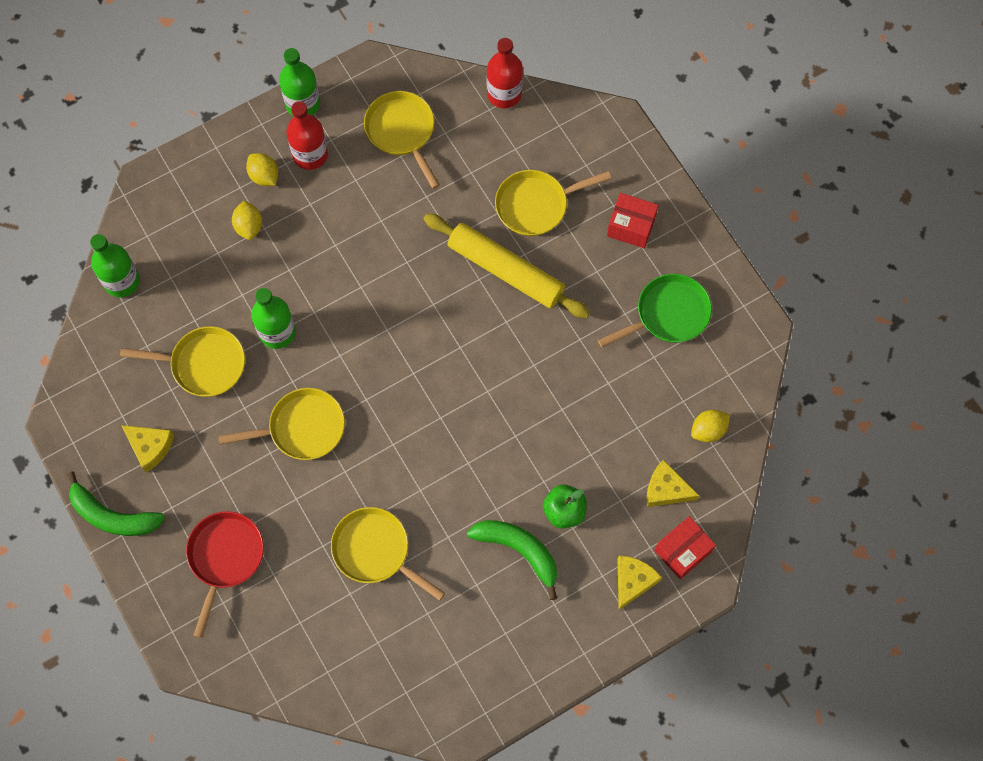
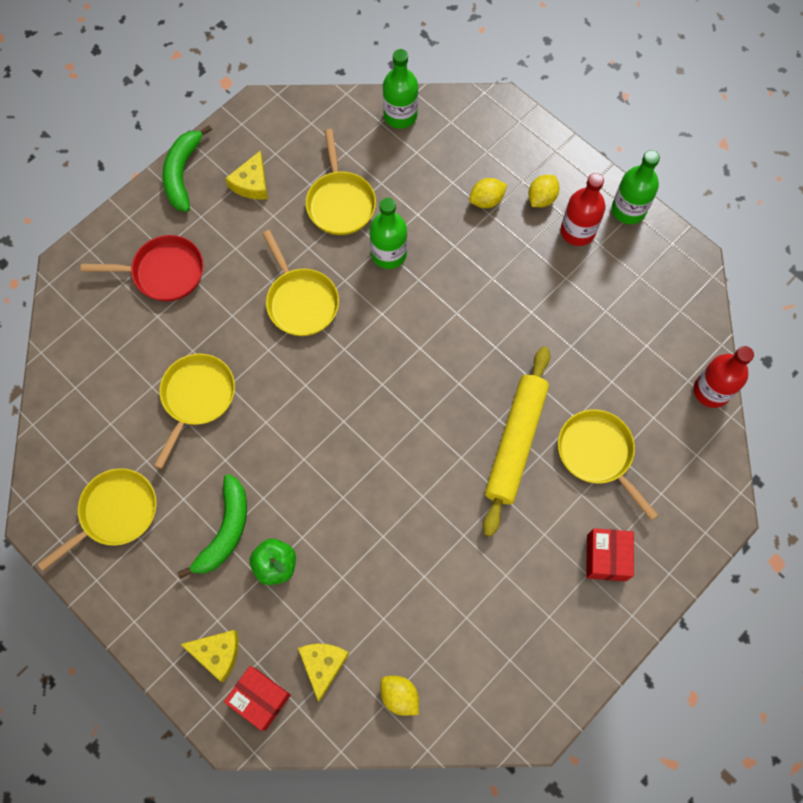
camera: 75 degrees right, 0 degrees up
yellow pan [364,91,440,189] -> yellow pan moved to [37,468,157,571]
green pan [598,274,712,348] -> none

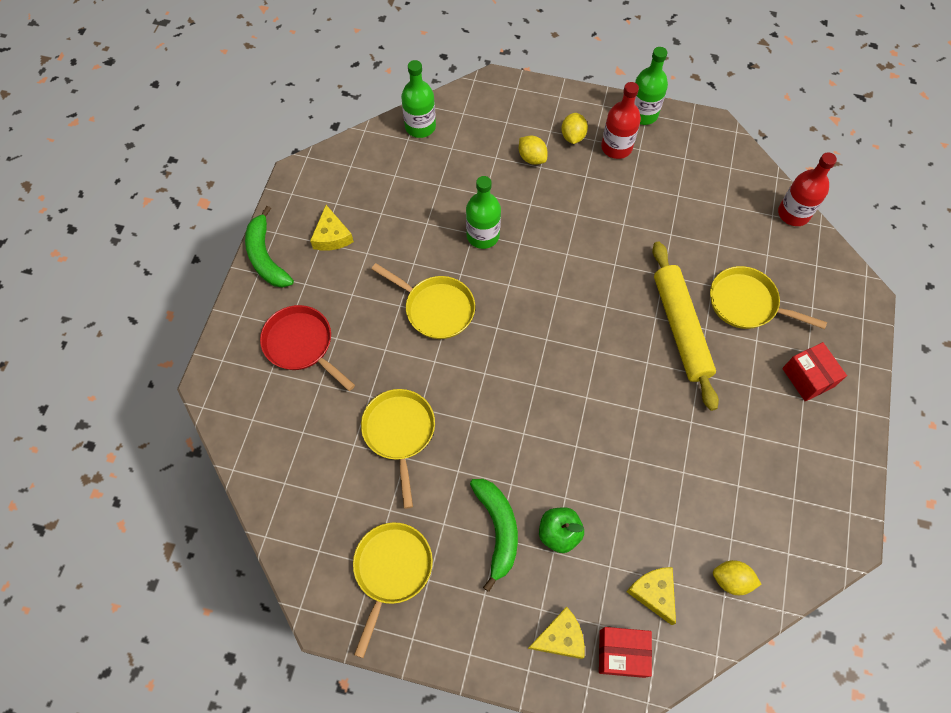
camera: 30 degrees left, 5 degrees down
red pan [81,235,204,301] -> red pan turned 105 degrees counterclockwise [260,305,355,391]
yellow pan [306,129,376,235] -> none
yellow lemon [469,178,507,208] -> yellow lemon turned 75 degrees counterclockwise [519,136,548,165]

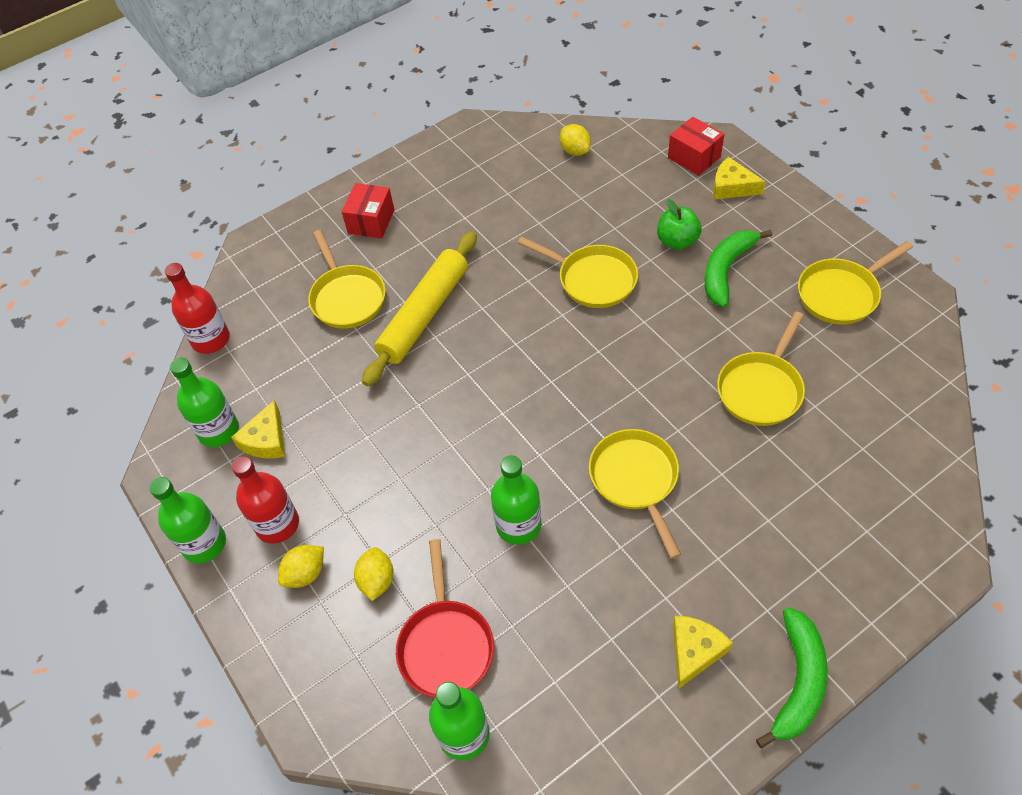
camera: 135 degrees left, 10 degrees down
red pan [260,305,355,391] -> red pan moved to [396,539,494,697]
yellow cheese [626,567,676,625] -> yellow cheese moved to [231,400,285,458]
none -> green bottle [170,358,239,447]
none -> yellow pan [518,237,638,308]

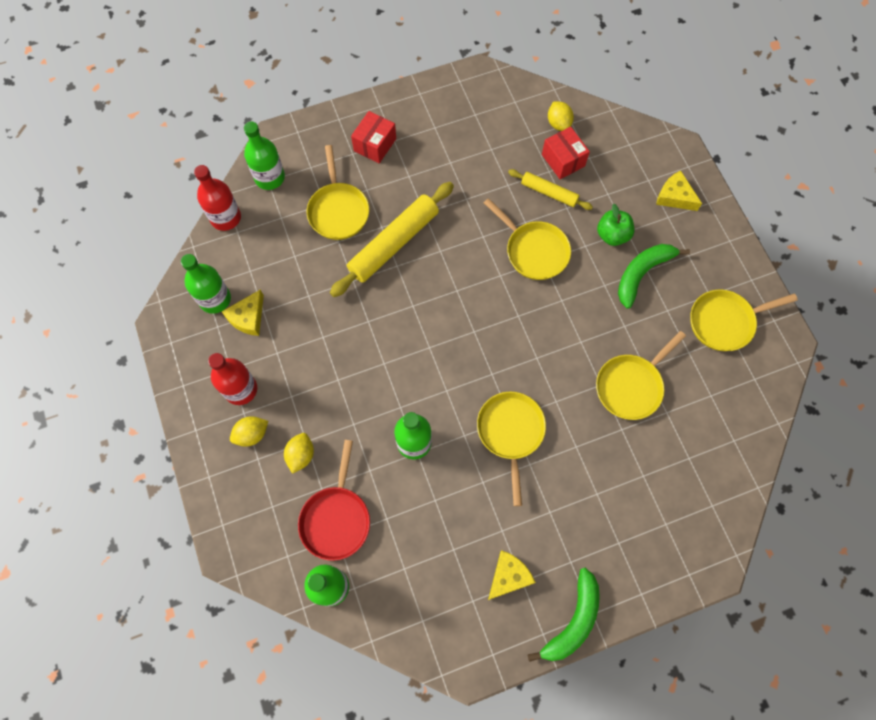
camera: 10 degrees right, 15 degrees up
green bottle [149,477,226,563] -> green bottle moved to [244,121,285,190]
red box [668,117,724,176] -> red box moved to [542,127,590,179]
none -> yellow rolling pin [508,169,593,210]

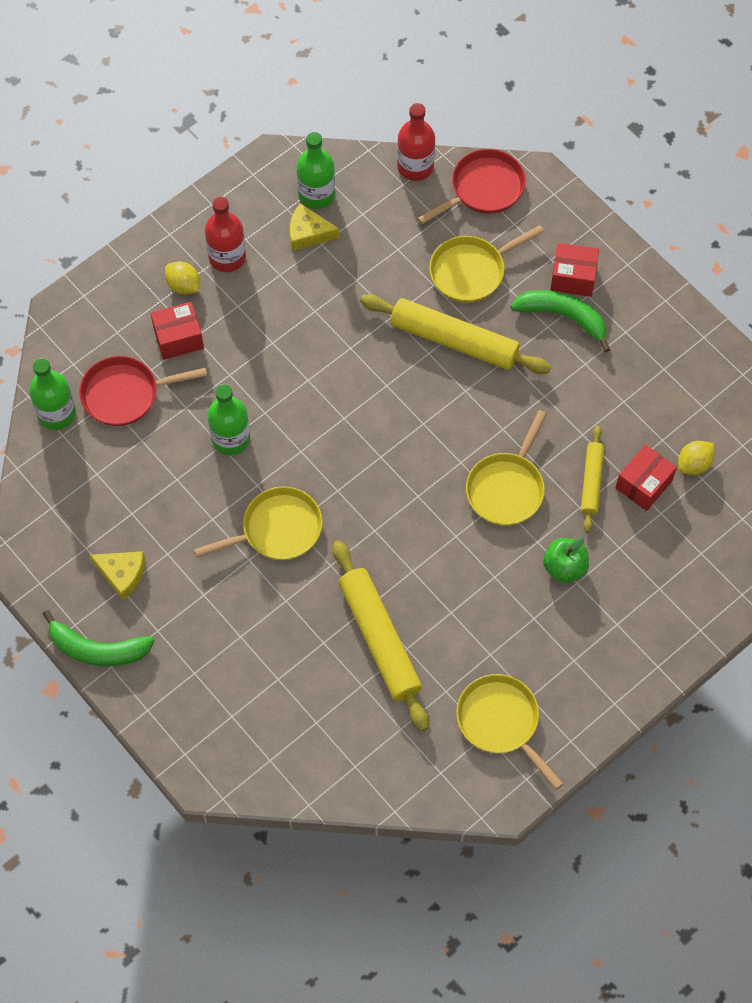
camera: 70 degrees right, 5 degrees down
green bottle [244,121,285,190] -> red pan [417,149,526,224]
yellow lemon [284,433,314,474] -> red box [150,302,204,360]
yellow pan [596,331,686,420] -> yellow rolling pin [332,540,429,731]
green banana [618,244,690,309] -> green banana moved to [511,290,610,352]
yellow cheese [656,170,702,211] -> none

